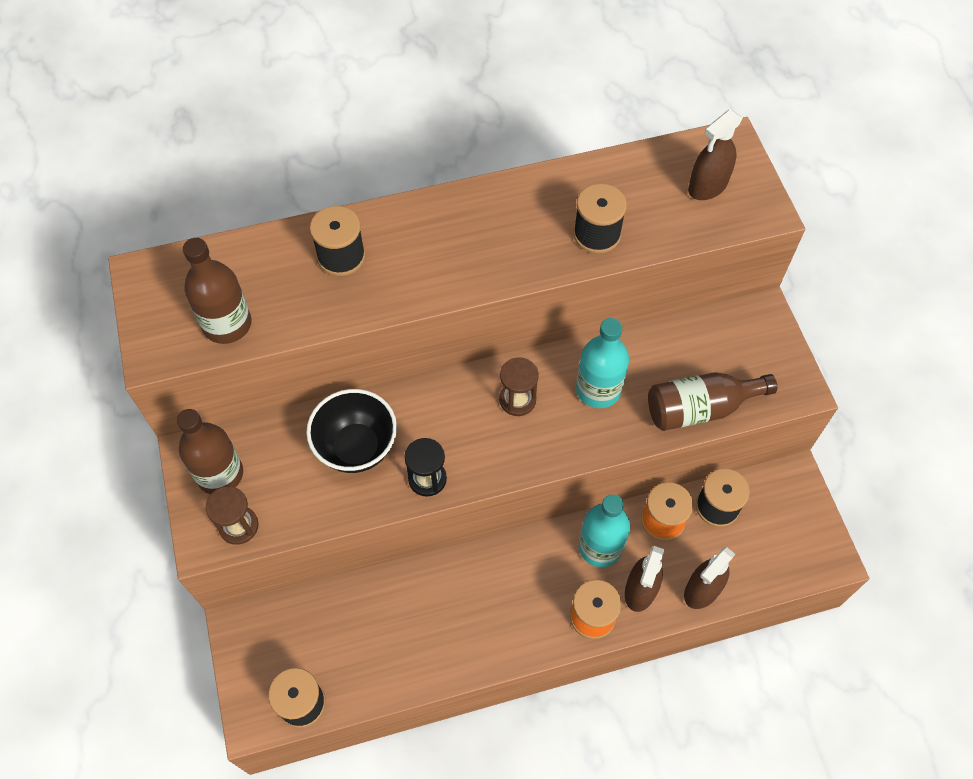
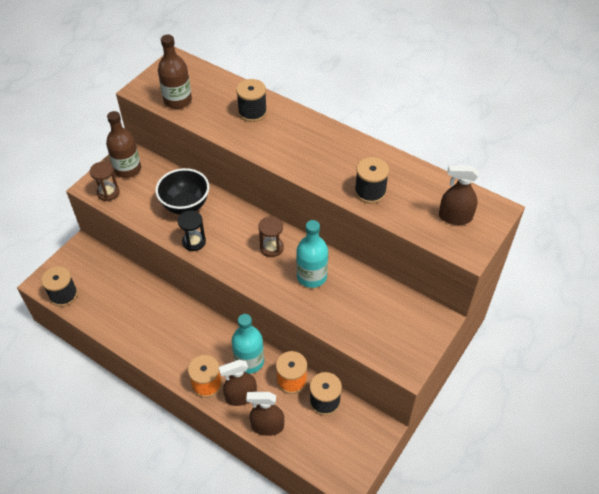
camera: 50 degrees right, 10 degrees down
brown bottle [648,372,777,431] -> none

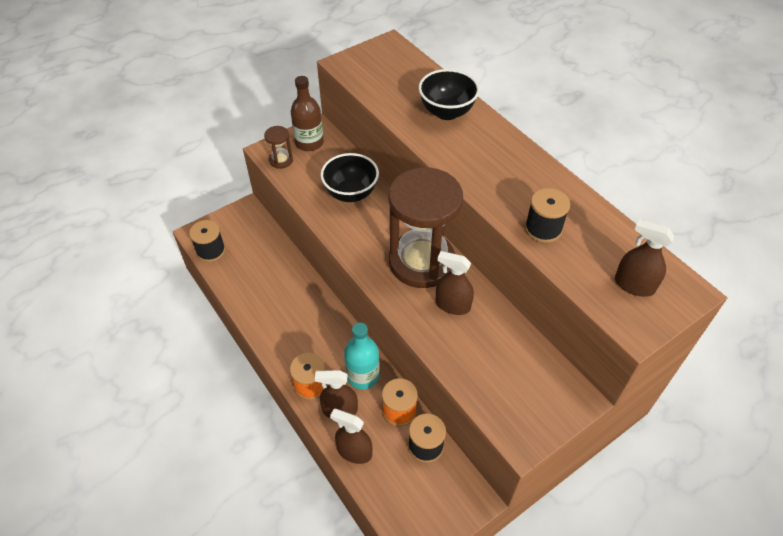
camera: 20 degrees right, 0 degrees up
brown bottle [158,35,192,109] -> none
black hourglass [178,210,206,251] -> none
black spool [236,79,267,122] -> black bowl [418,69,479,120]
brown hourglass [258,216,284,257] -> brown hourglass [389,167,463,288], size x2.49
turquoise bottle [296,220,328,288] -> brown spray bottle [436,251,474,315]

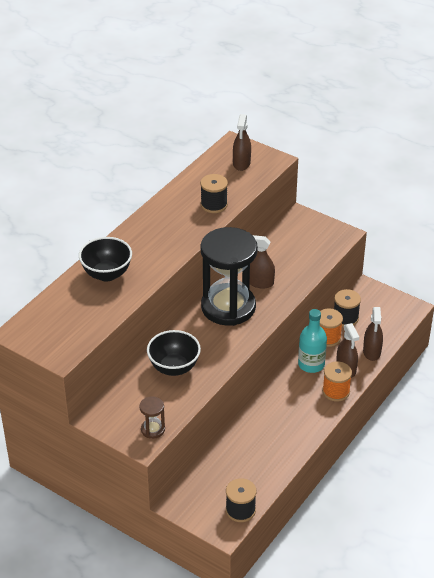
camera: 110 degrees left, 10 degrees down
brown bottle [291,76,324,151] -> none
brown hourglass [389,167,463,288] -> black hourglass [200,227,258,326]
brown spray bottle [436,251,474,315] -> brown spray bottle turned 105 degrees clockwise [250,235,275,289]

